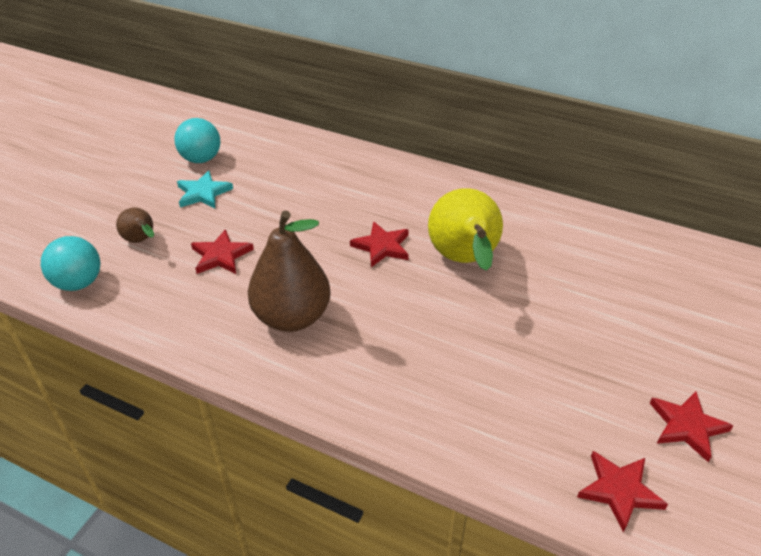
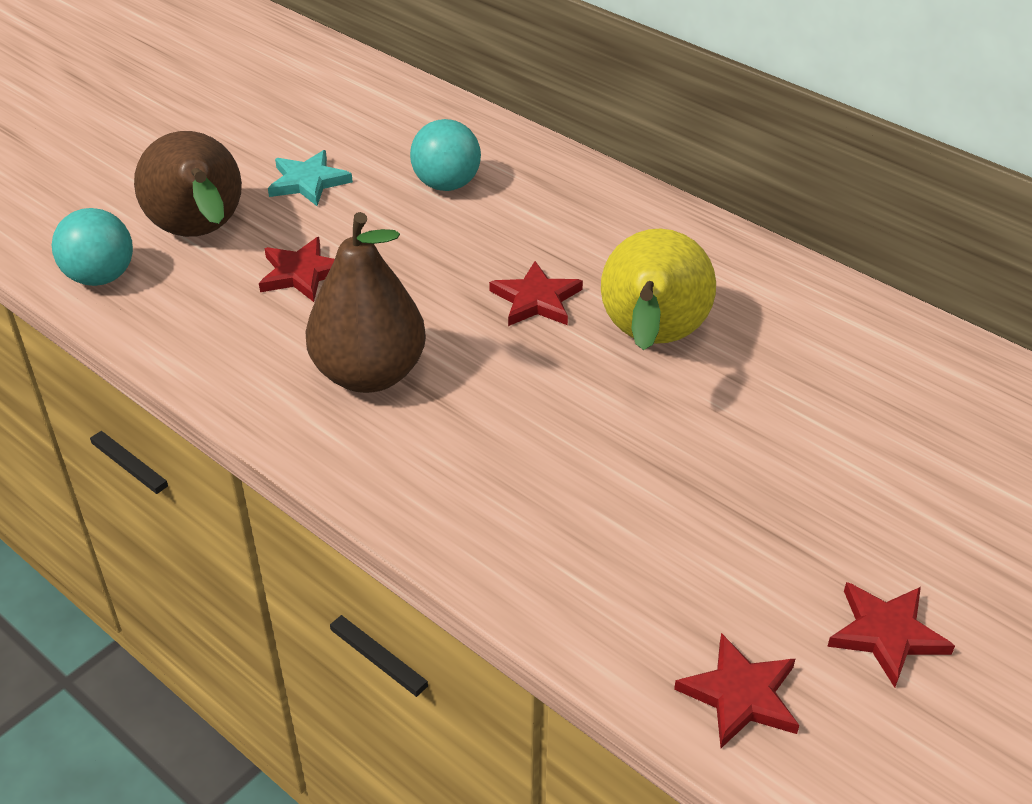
camera: 15 degrees right, 0 degrees up
brown pear [116,208,154,243] -> brown pear [134,131,242,237], size x2.04
turquoise ball [174,118,220,163] -> turquoise ball moved to [410,119,481,191]

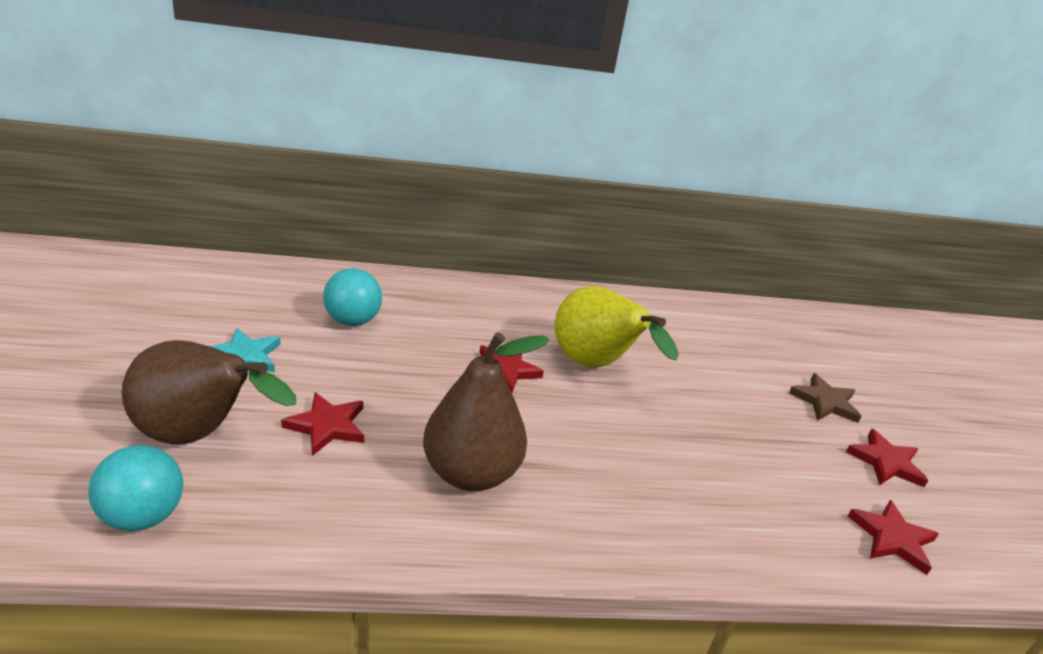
camera: 50 degrees left, 10 degrees down
none -> brown star [789,373,862,423]

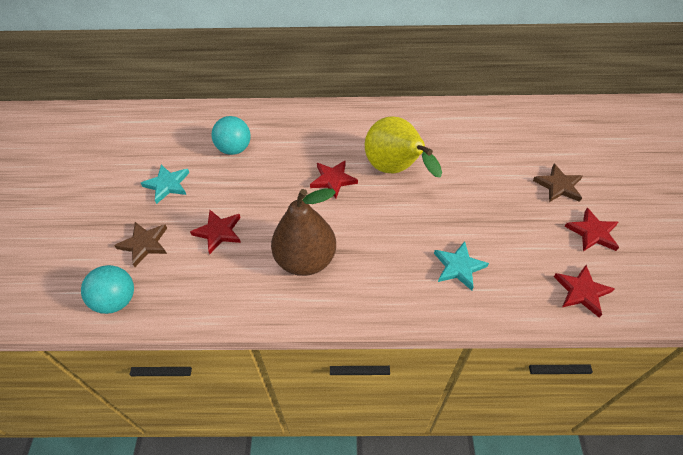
camera: 10 degrees right, 20 degrees up
brown pear [122,340,296,444] -> brown star [114,222,167,267]
none -> turquoise star [434,241,489,290]

